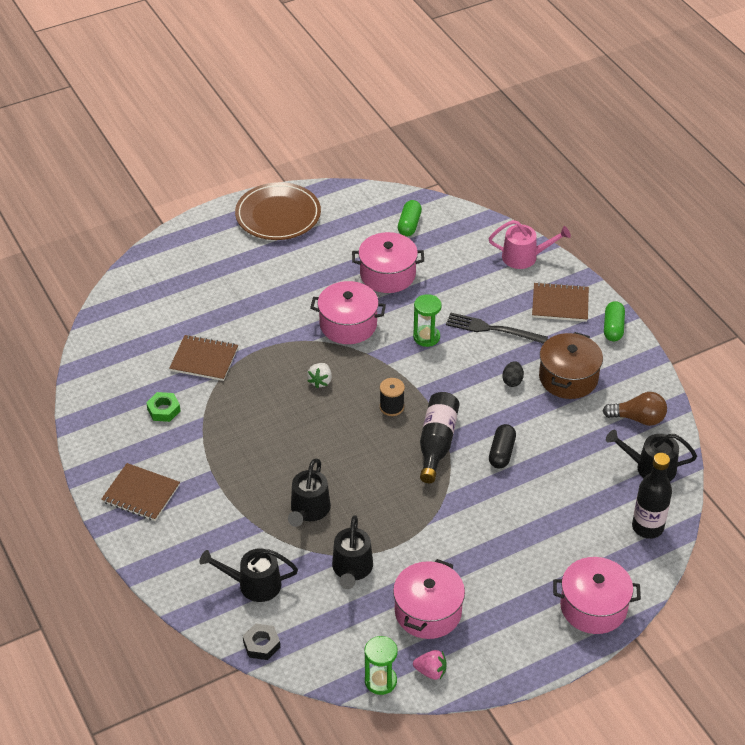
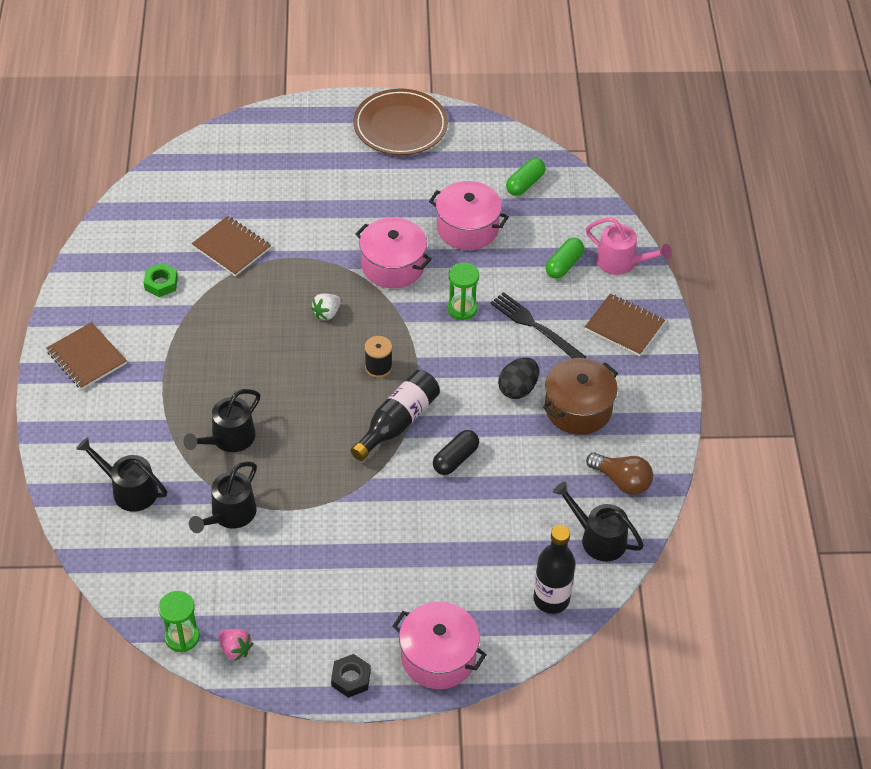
camera: 25 degrees right, 5 degrees up
black nut [243,623,280,660] -> black nut moved to [331,654,371,698]
pink pot [393,559,465,639] -> none
black egg [502,361,524,387] -> black egg [498,358,539,399], size x1.51
green capsule [604,301,625,341] -> green capsule moved to [546,238,584,279]

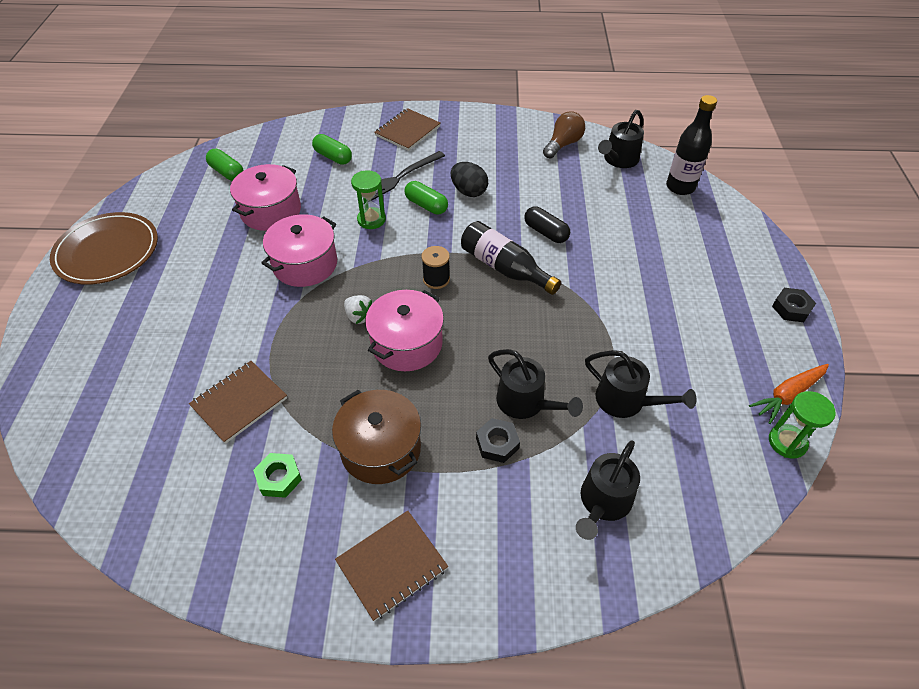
camera: 85 degrees left, 0 degrees up
pink strawberry [218,629,253,661] -> orange carrot [749,364,829,424]
pink pot [392,602,487,689] -> pink pot moved to [365,290,444,371]
brown pot [543,358,618,435] -> brown pot moved to [332,390,421,484]
pink watering can [586,218,672,275] -> none
none -> green capsule [405,181,448,215]
none -> black nut [476,418,520,463]

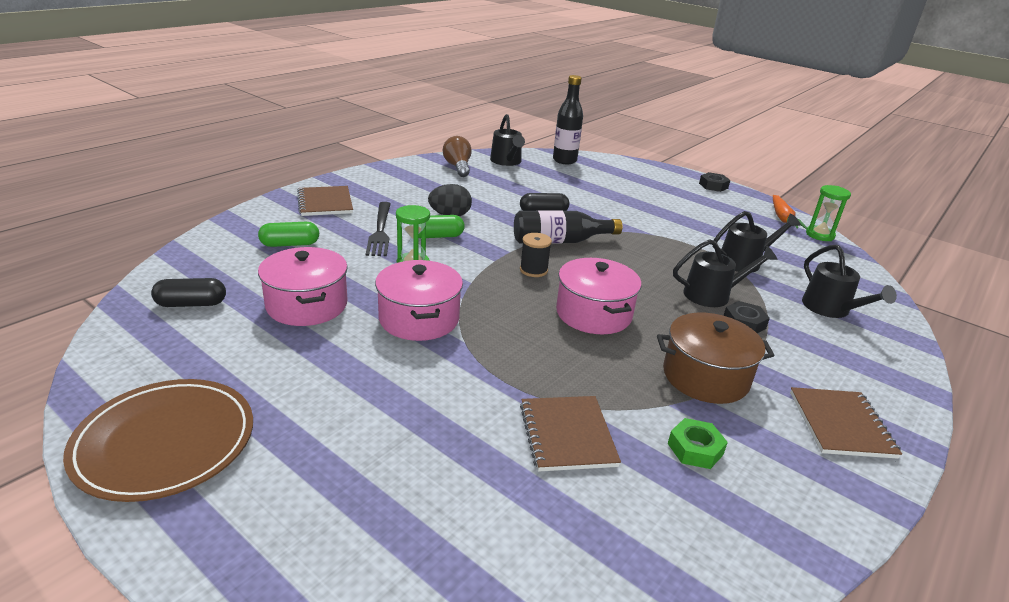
camera: 55 degrees left, 20 degrees down
green capsule [206,149,244,181] -> black capsule [151,278,226,307]
white strawberry [344,295,373,324] -> none

